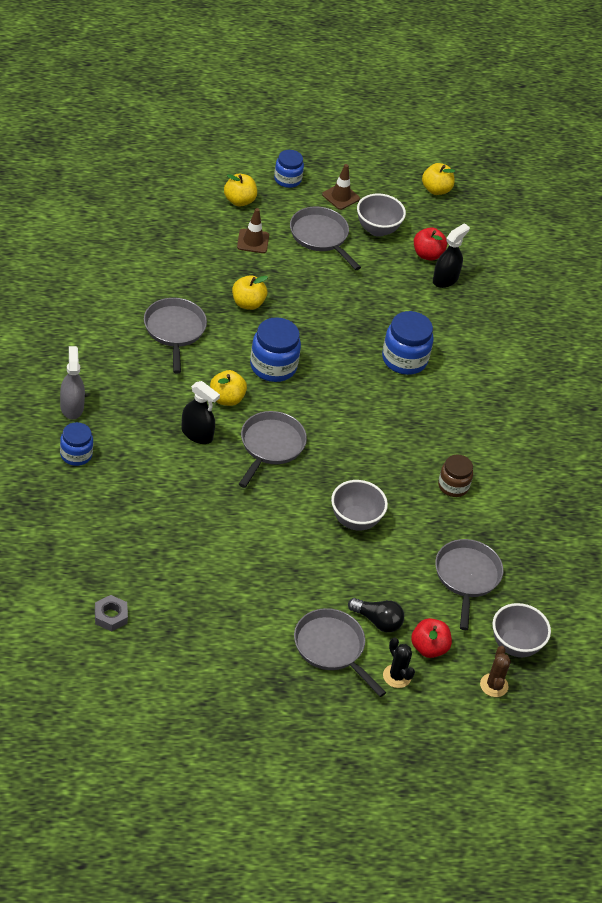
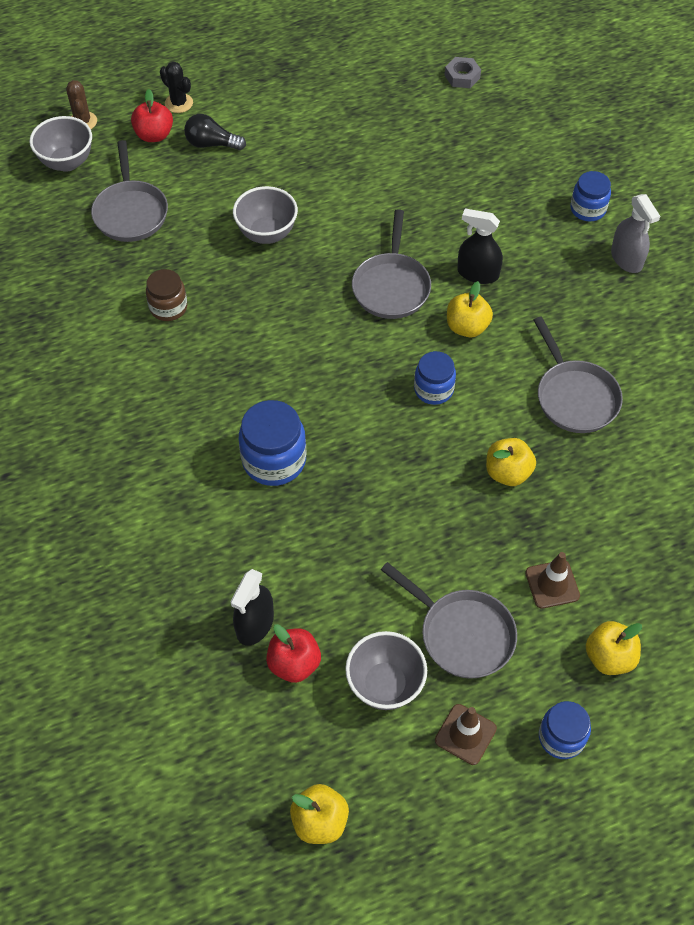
camera: 170 degrees right, 10 degrees up
blue jar [250,317,301,382] -> blue jar [414,351,456,405], size x0.64
grey pan [294,608,386,697] -> none

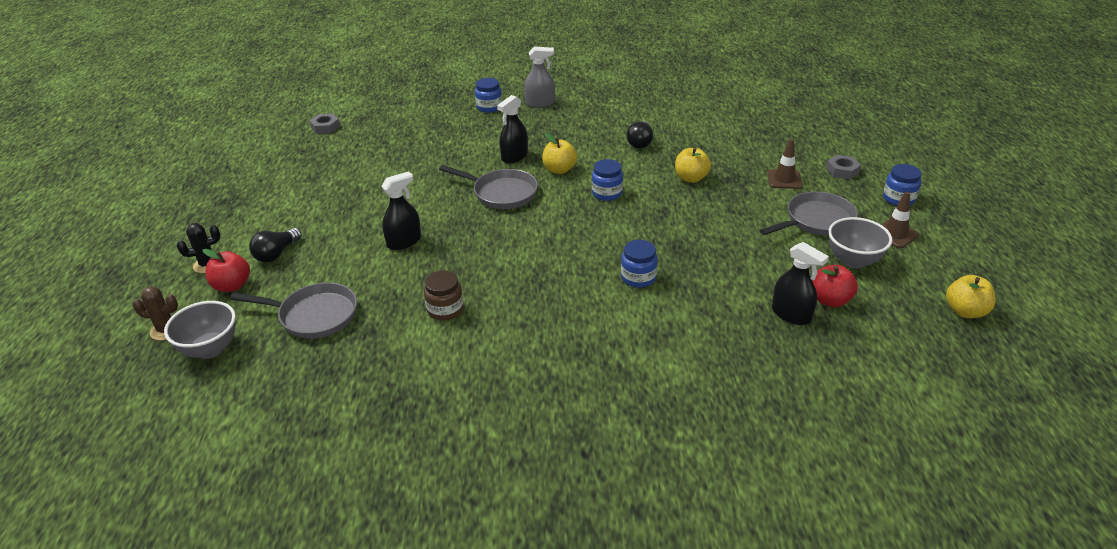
camera: 70 degrees left, 20 degrees down
grey bowl [233,186,298,244] -> black spray bottle [381,172,421,250]
blue jar [239,400,306,486] -> blue jar [621,240,658,288], size x0.64
grey pan [534,317,623,433] -> black light bulb [626,121,653,149]
yellow apple [586,621,642,675] -> grey nut [826,155,861,179]

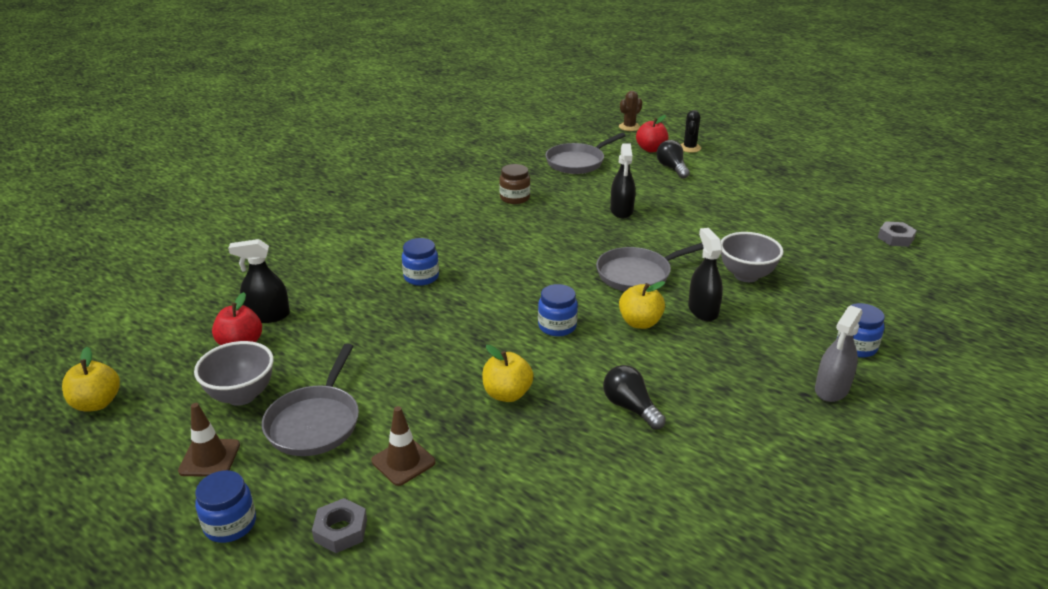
camera: 130 degrees right, 5 degrees down
grey bowl [164,301,236,359] -> grey bowl moved to [721,232,783,282]

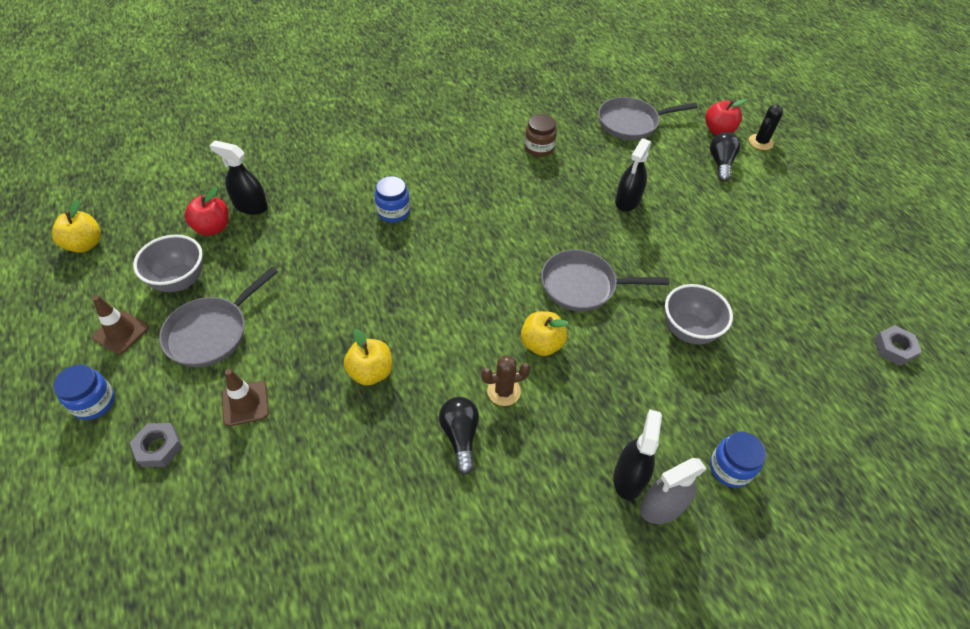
camera: 25 degrees right, 20 degrees up
blue jar [538,284,578,337] -> none
brown cactus [619,91,642,131] -> brown cactus moved to [481,355,531,406]
black spray bottle [688,228,723,321] -> black spray bottle moved to [613,409,662,500]

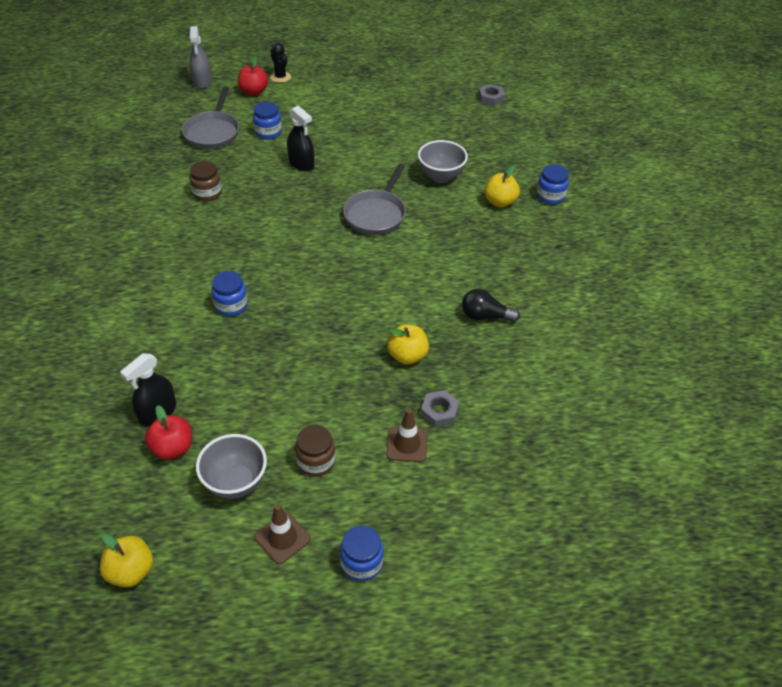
camera: 70 degrees left, 5 degrees down
grey nut [130,423,183,467] -> grey nut moved to [421,390,459,428]
grey pan [159,267,278,367] -> brown jar [295,425,336,477]
brown cactus [481,355,531,406] -> none
yellow apple [521,311,569,356] -> yellow apple moved to [485,165,520,208]
black spray bottle [613,409,662,500] -> none
grey spray bottle [640,458,707,524] -> grey spray bottle moved to [189,26,212,89]
black light bulb [710,132,740,182] -> none
none -> blue jar [253,102,282,139]

